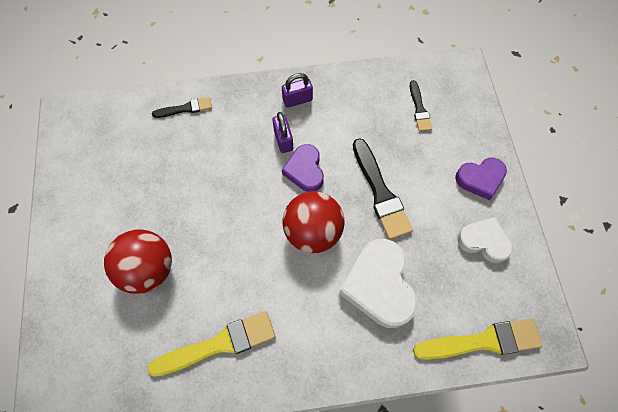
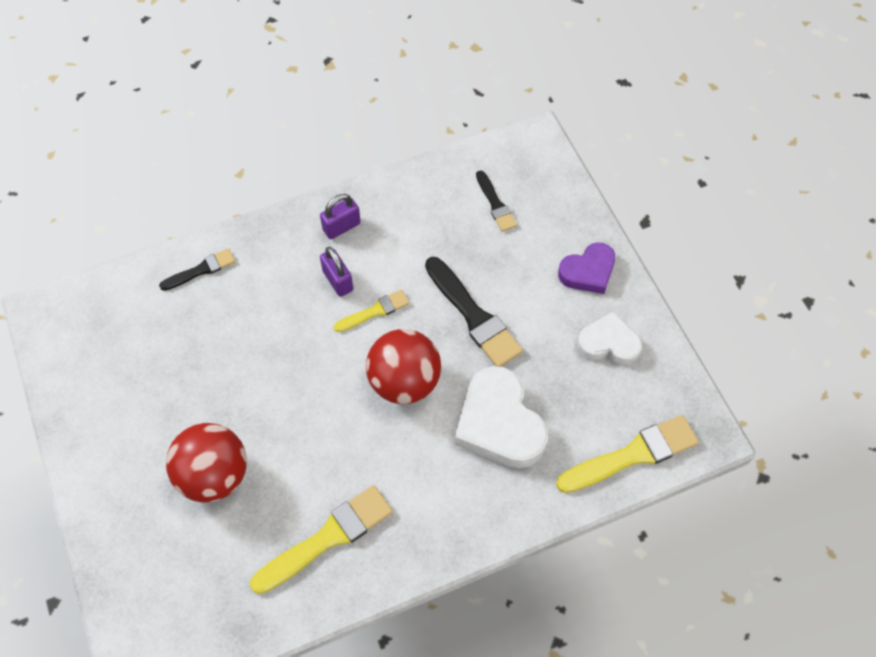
camera: 15 degrees left, 5 degrees down
purple heart [282,144,324,192] -> yellow brush [334,290,410,332]

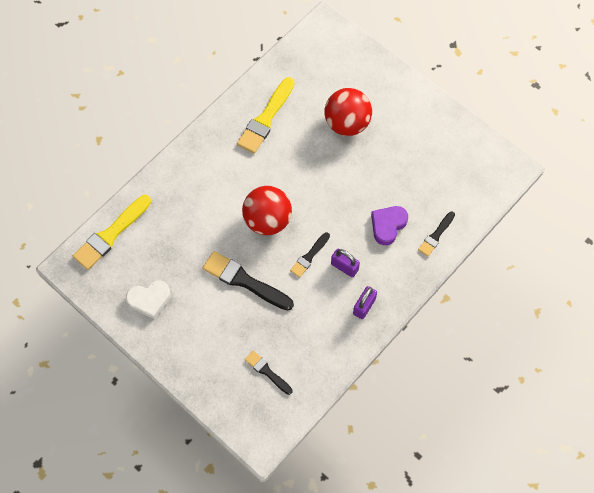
camera: 155 degrees right, 5 degrees up
yellow brush [334,290,410,332] -> black brush [290,232,330,278]
white heart [455,366,548,468] -> none
purple heart [558,242,615,294] -> purple heart moved to [371,206,408,245]

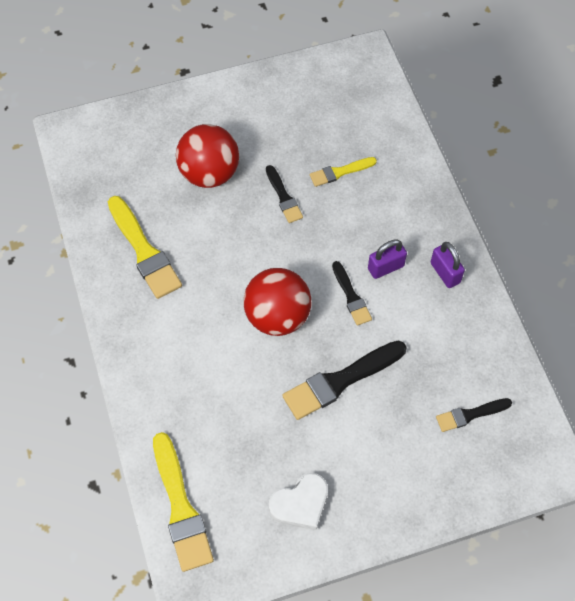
camera: 60 degrees left, 5 degrees down
white heart [126,281,171,319] -> white heart turned 45 degrees clockwise [269,473,328,530]
purple heart [371,206,408,245] -> none
black brush [418,212,455,256] -> black brush moved to [266,165,303,223]
none -> yellow brush [310,157,377,187]

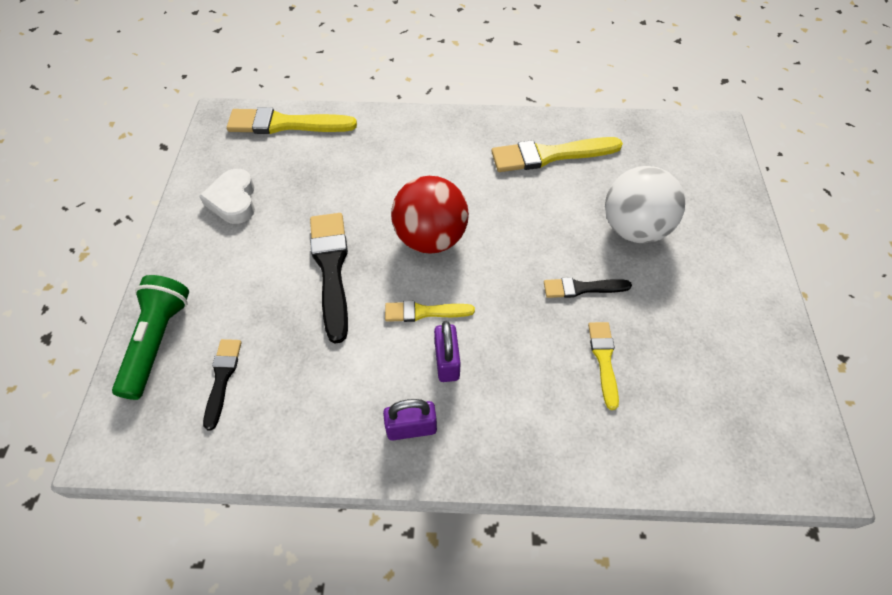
camera: 110 degrees right, 5 degrees down
red ball [176,124,239,188] -> white ball [605,166,685,243]
black brush [332,261,372,326] -> yellow brush [385,301,475,322]
none -> green flashlight [112,275,189,400]

